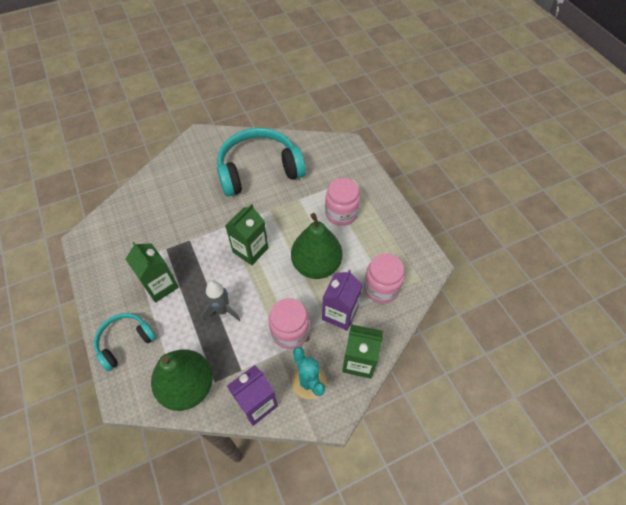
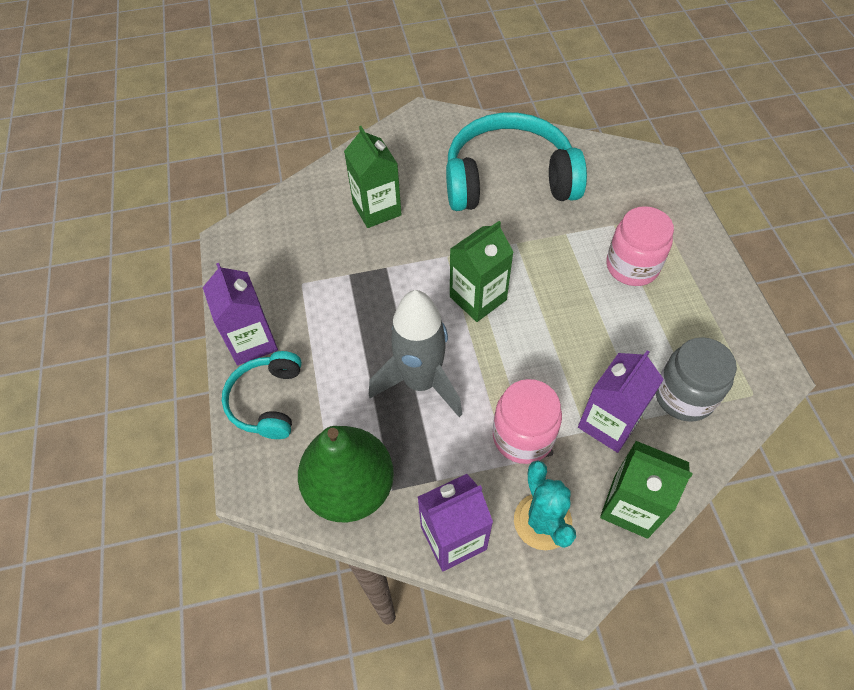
camera: 15 degrees right, 0 degrees up
turquoise headphones [94,313,156,371] -> turquoise headphones turned 60 degrees counterclockwise [222,351,302,439]
green carton [126,242,179,303] -> green carton moved to [344,126,402,228]
grey rocket [202,281,240,321] -> grey rocket [369,290,462,417], size x1.59
green pear [291,213,342,279] -> none
pink jar [364,253,405,303] -> grey jar [656,337,737,422]
none -> purple carton [203,263,278,365]

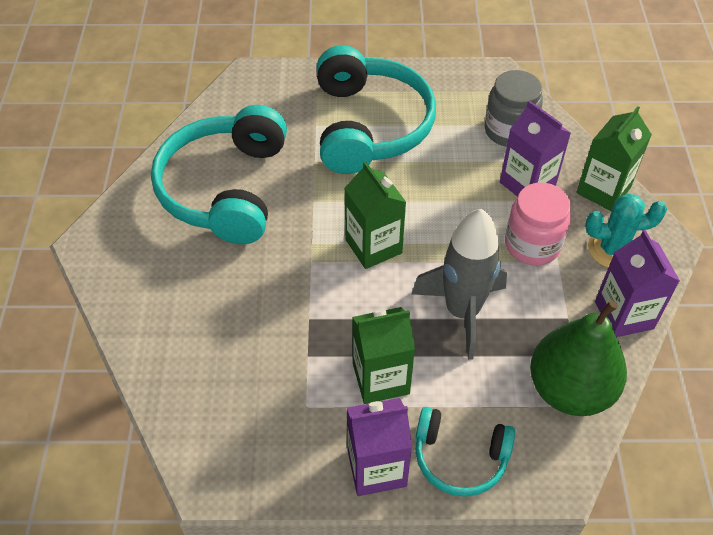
camera: 80 degrees left, 5 degrees down
green carton [344,126,402,228] -> green carton moved to [352,307,415,404]
pink jar [606,206,674,286] -> turquoise headphones [317,45,436,174]

